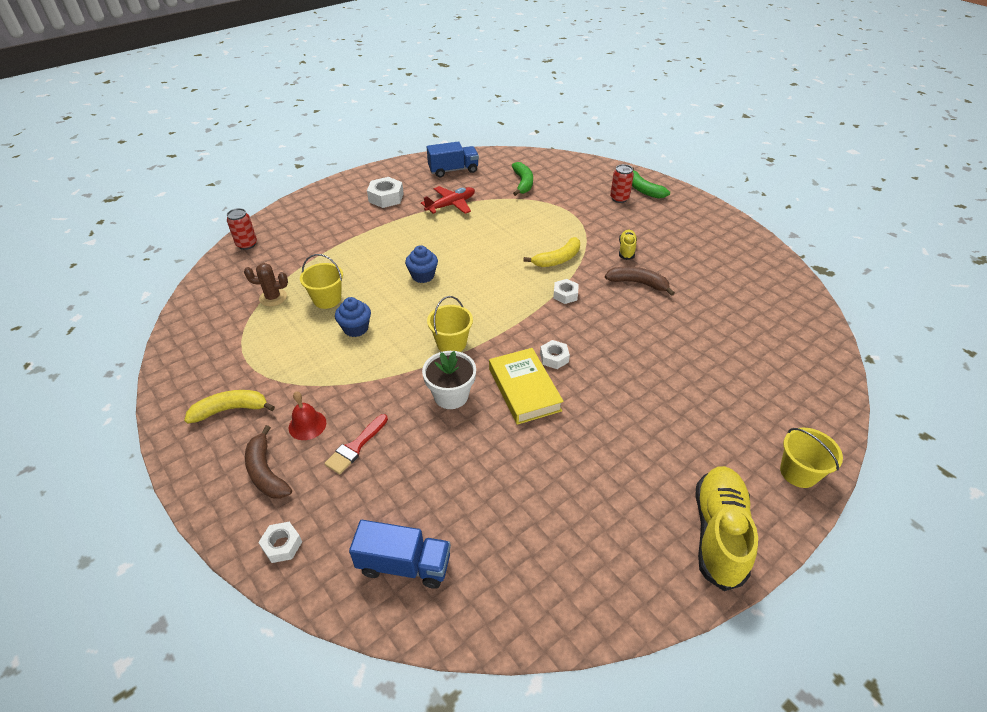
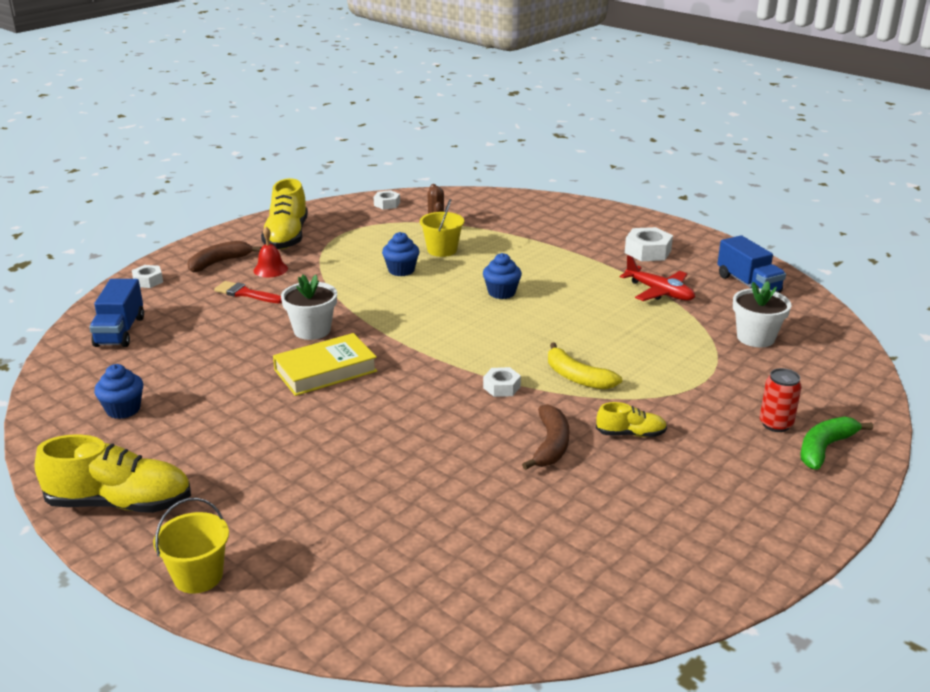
camera: 80 degrees right, 15 degrees down
yellow banana [184,390,275,423] -> yellow shoe [261,178,308,249]
red can [227,208,257,250] -> none
yellow bucket [427,296,473,352] -> none
green banana [512,162,533,196] -> white flower pot [733,281,791,347]
white nut [540,340,570,369] -> white nut moved to [374,190,400,210]
none -> blue cupcake [94,364,143,419]

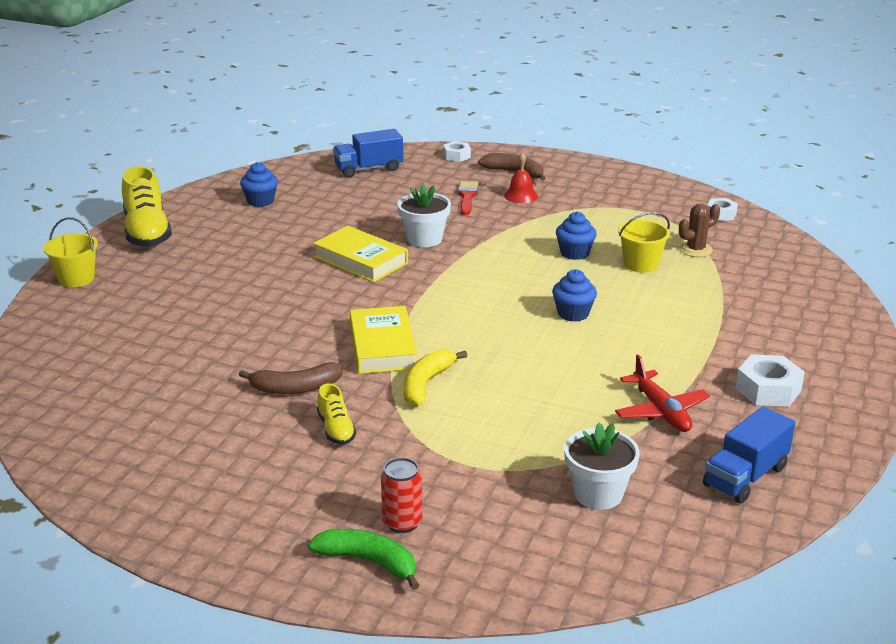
camera: 70 degrees right, 0 degrees up
yellow shoe [261,178,308,249] -> none
white nut [483,367,521,397] -> yellow book [350,306,417,374]
red plane [620,255,695,301] -> red plane turned 45 degrees counterclockwise [615,354,710,432]

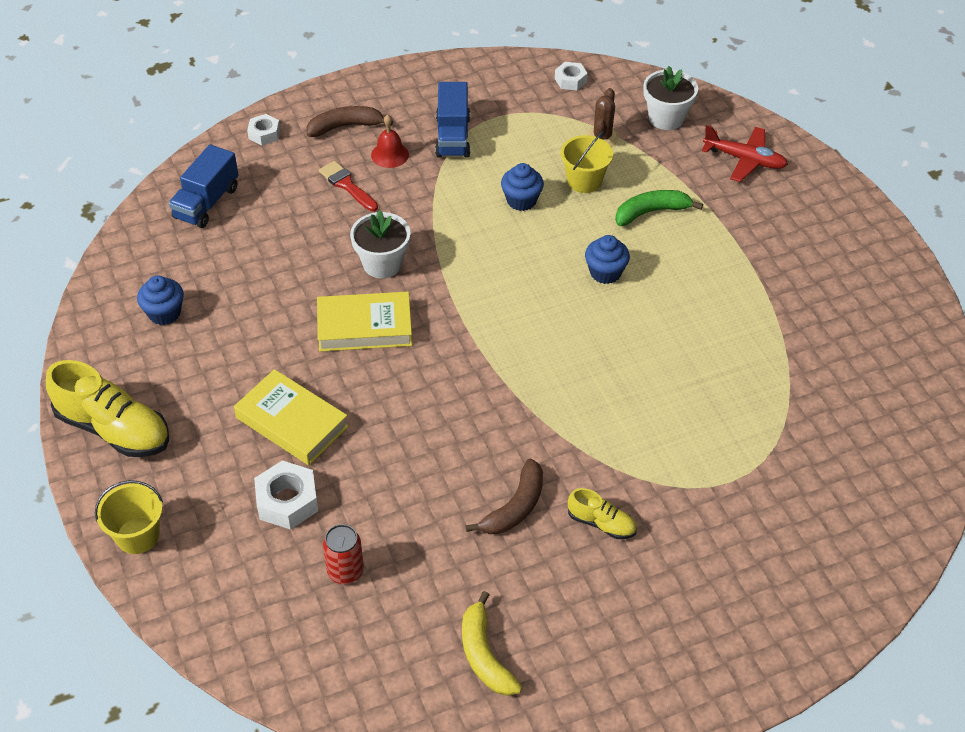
camera: 45 degrees left, 20 degrees up
green banana [308,529,420,590] -> green banana moved to [615,190,703,226]
yellow book [350,306,417,374] -> yellow book moved to [234,369,348,465]
red can [381,457,423,533] -> red can moved to [323,524,364,584]
yellow banana [403,350,467,406] -> yellow banana moved to [462,591,522,696]
white flower pot [564,423,640,510] -> white flower pot moved to [643,66,698,130]
red plane [615,354,710,432] -> red plane moved to [702,125,788,182]
blue truck [703,407,795,504] -> blue truck moved to [435,82,470,157]
white nut [736,355,805,407] -> white nut moved to [254,460,318,530]

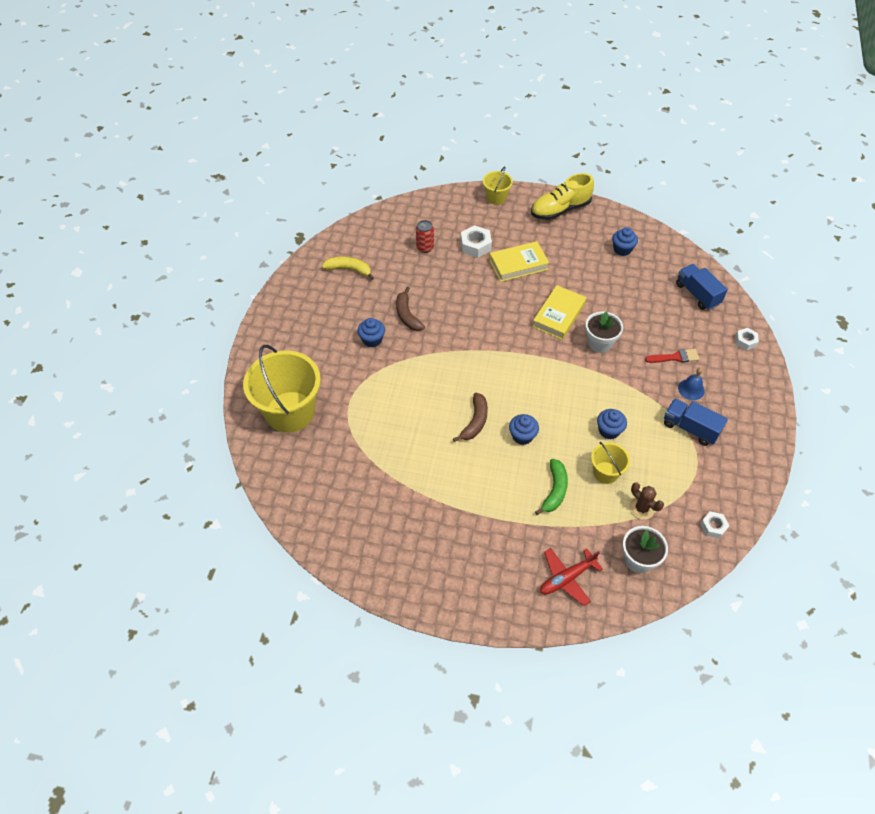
camera: 125 degrees right, 5 degrees up
brown banana [307,106,393,137] -> brown banana moved to [453,393,488,442]
red bell [371,115,409,168] -> blue bell [678,368,705,400]
yellow shoe [568,488,637,539] -> blue cupcake [358,318,385,347]
none -> yellow bucket [243,345,321,433]

